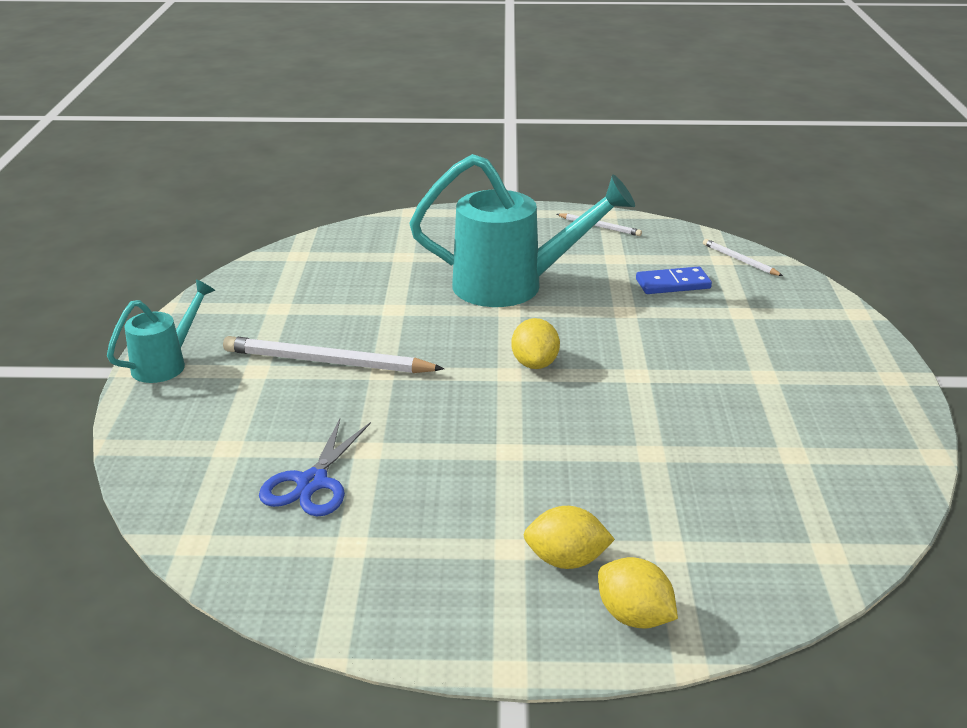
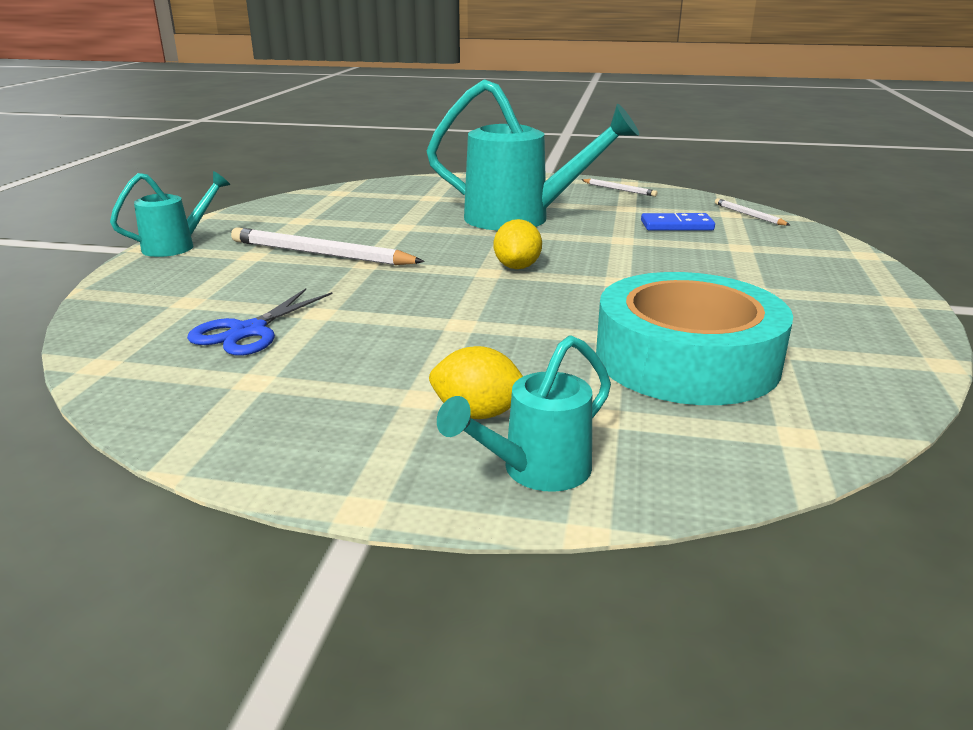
camera: 10 degrees right, 5 degrees down
yellow lemon [598,557,678,629] -> turquoise watering can [437,335,611,492]
none -> turquoise tape [596,272,793,405]

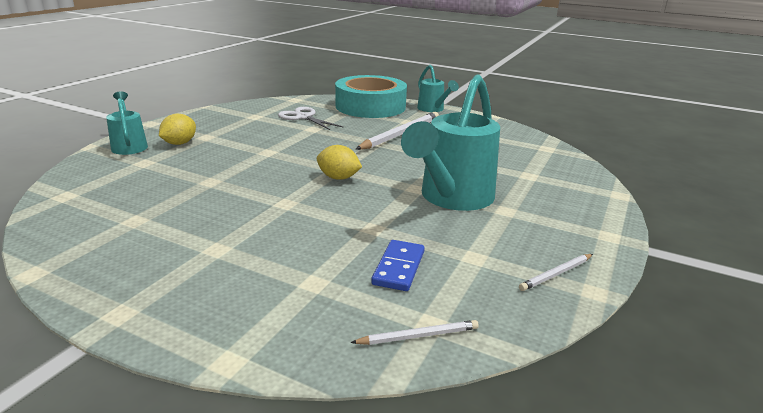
camera: 105 degrees right, 0 degrees up
blue scissors [187,288,332,355] -> white scissors [278,107,344,130]
turquoise tape [596,272,793,405] -> turquoise tape moved to [335,75,407,118]

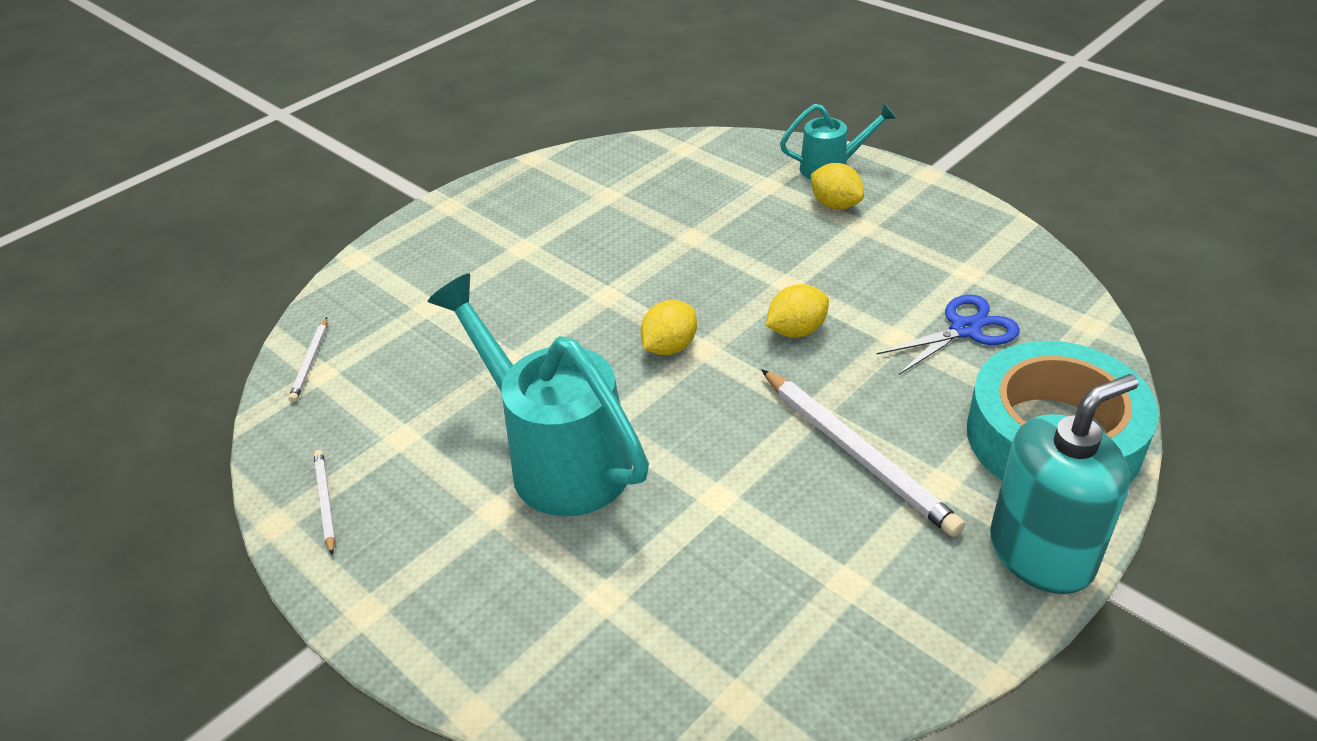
camera: 110 degrees right, 15 degrees up
white scissors [278,107,344,130] -> blue scissors [877,294,1020,375]
blue domino [371,240,425,291] -> none
turquoise watering can [417,65,459,112] -> turquoise soap dispenser [990,374,1139,594]
none -> yellow lemon [766,284,829,338]

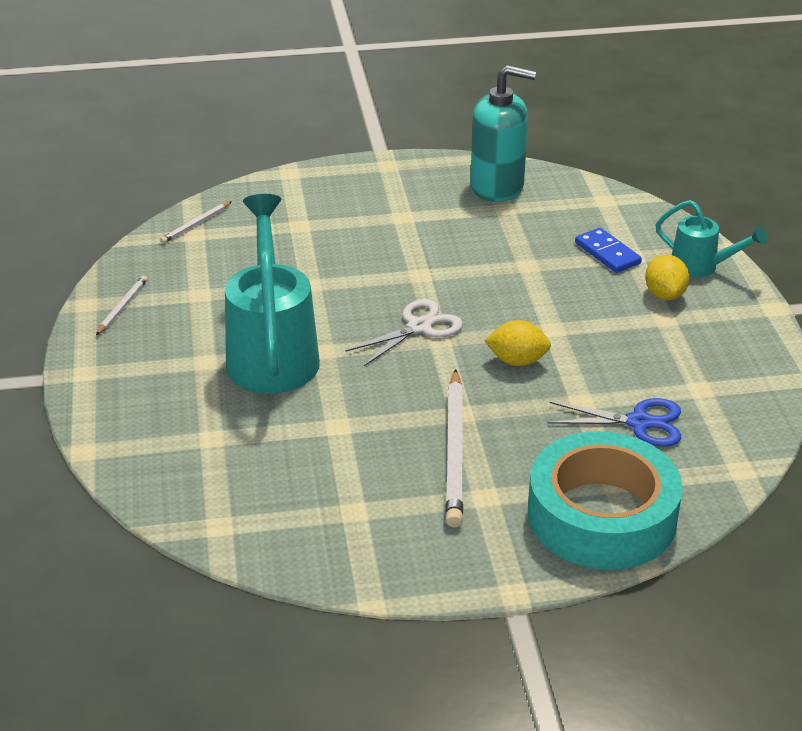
camera: 35 degrees right, 5 degrees down
yellow lemon [641,300,697,355] -> white scissors [346,299,463,366]
turquoise soap dispenser [990,374,1139,594] -> turquoise soap dispenser moved to [470,65,536,202]
none -> blue domino [575,228,642,273]

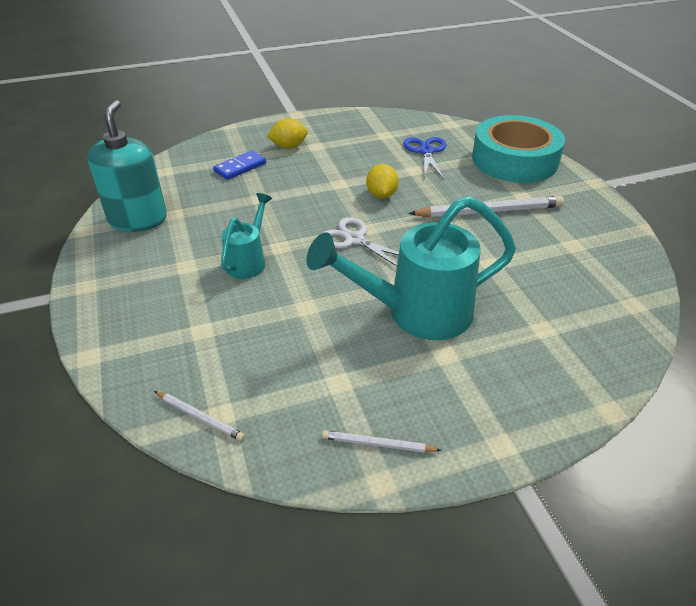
camera: 100 degrees left, 5 degrees up
turquoise watering can [655,200,767,278] -> turquoise watering can moved to [221,193,272,279]

